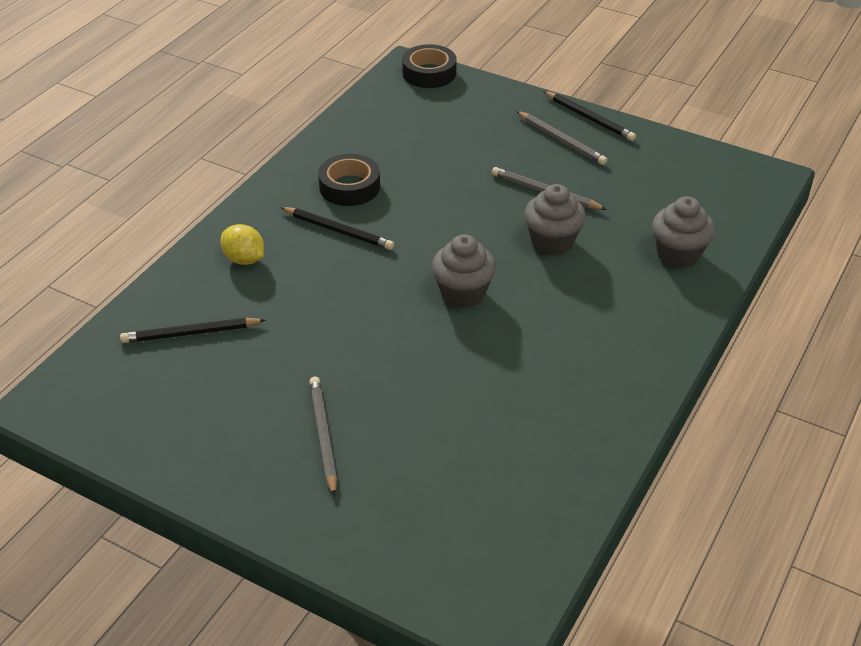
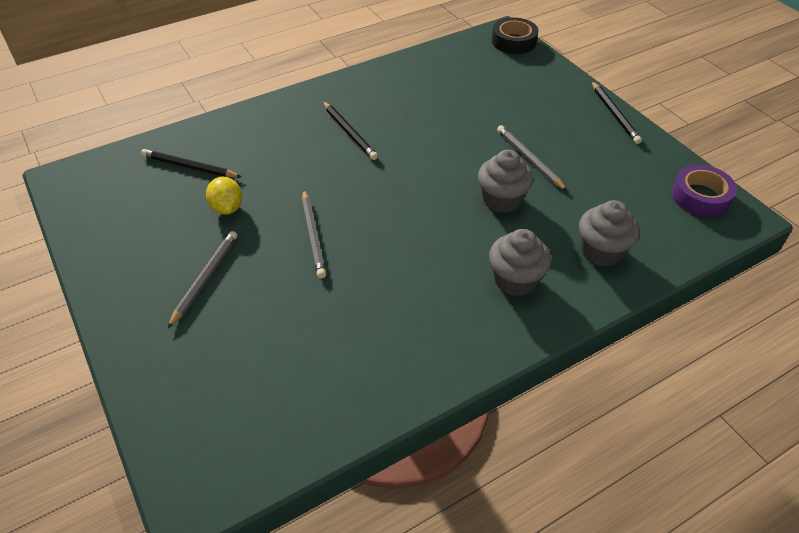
camera: 30 degrees right, 5 degrees up
yellow lemon [221,224,264,265] -> yellow lemon moved to [206,177,242,215]
black tape [318,154,380,206] -> none
grey cupcake [432,234,496,308] -> grey cupcake moved to [489,229,551,297]
grey pencil [516,111,607,165] -> grey pencil moved to [302,190,326,278]
none -> purple tape [671,165,737,217]

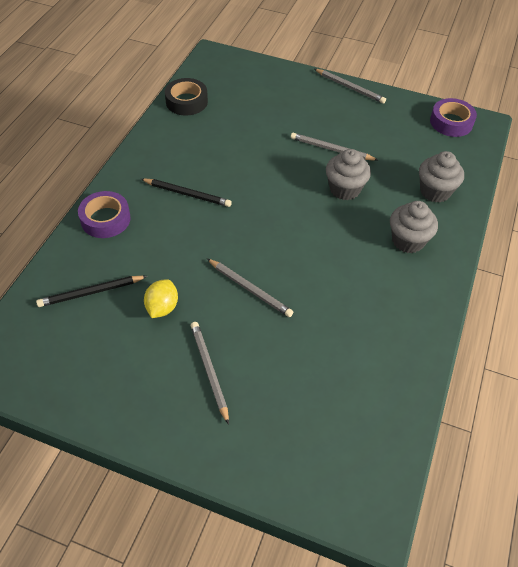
camera: 40 degrees left, 5 degrees up
yellow lemon [206,177,242,215] -> yellow lemon turned 75 degrees clockwise [144,279,178,318]
black tape [492,17,538,54] -> black tape moved to [165,78,208,116]
black pencil [592,81,642,144] -> grey pencil [314,69,386,104]
none -> purple tape [78,191,130,238]

